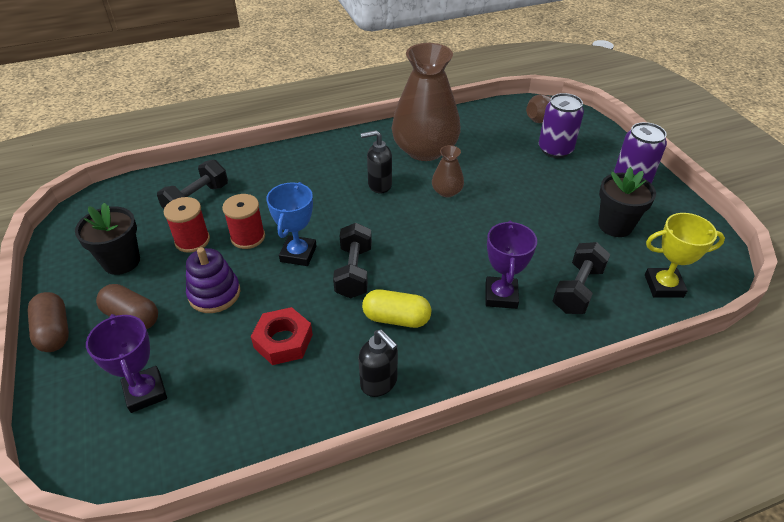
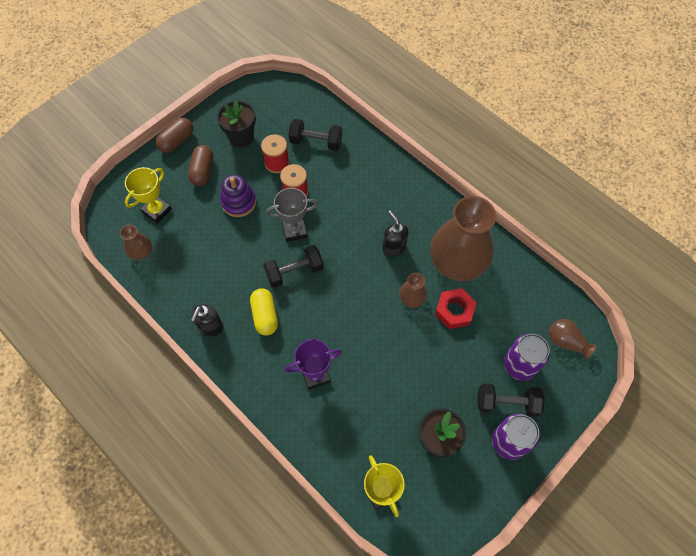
camera: 65 degrees right, 20 degrees up
purple trophy [86,314,167,413] -> yellow trophy [125,167,172,223]
red nut [251,307,313,365] -> red nut moved to [435,288,477,329]
blue trophy [266,182,317,266] -> grey trophy [265,188,318,242]
black dumbbell [553,242,610,314] -> black dumbbell moved to [477,383,545,417]
none -> brown vase [120,225,152,260]

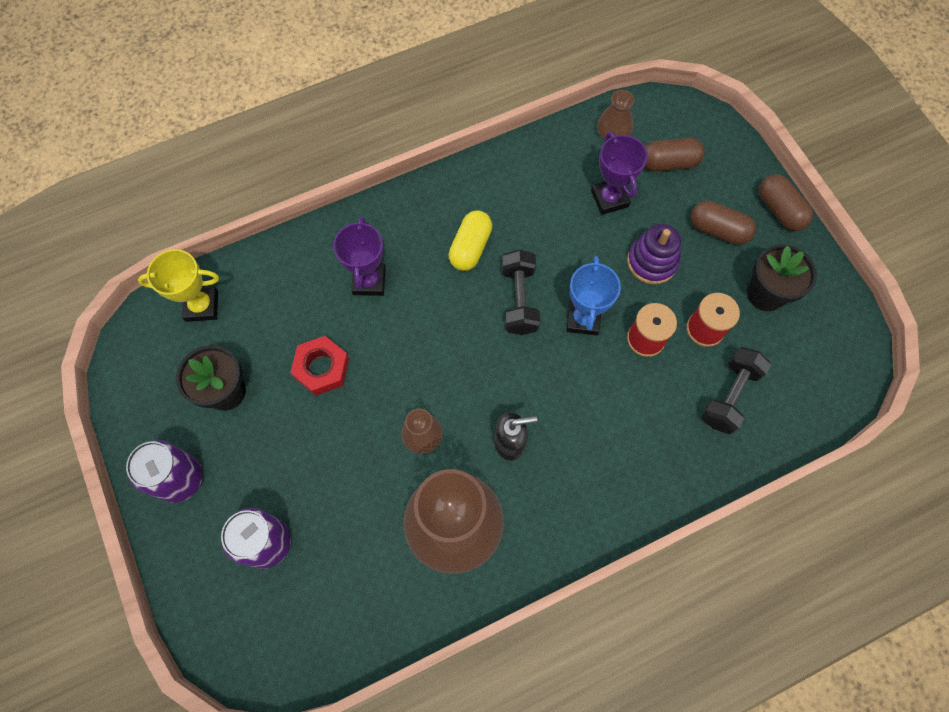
camera: 110 degrees right, 5 degrees up
yellow trophy [125,167,172,223] -> brown capsule [645,138,705,172]
black soap dispenser [191,304,223,336] -> none
yellow capsule [250,289,278,336] -> yellow capsule turned 75 degrees counterclockwise [448,210,492,271]
grey trophy [265,188,318,242] -> blue trophy [566,256,621,335]
red nut [435,288,477,329] -> red nut moved to [290,336,349,396]
black dumbbell [477,383,545,417] -> none
brown vase [549,319,596,359] -> none
none -> purple trophy [591,132,648,215]

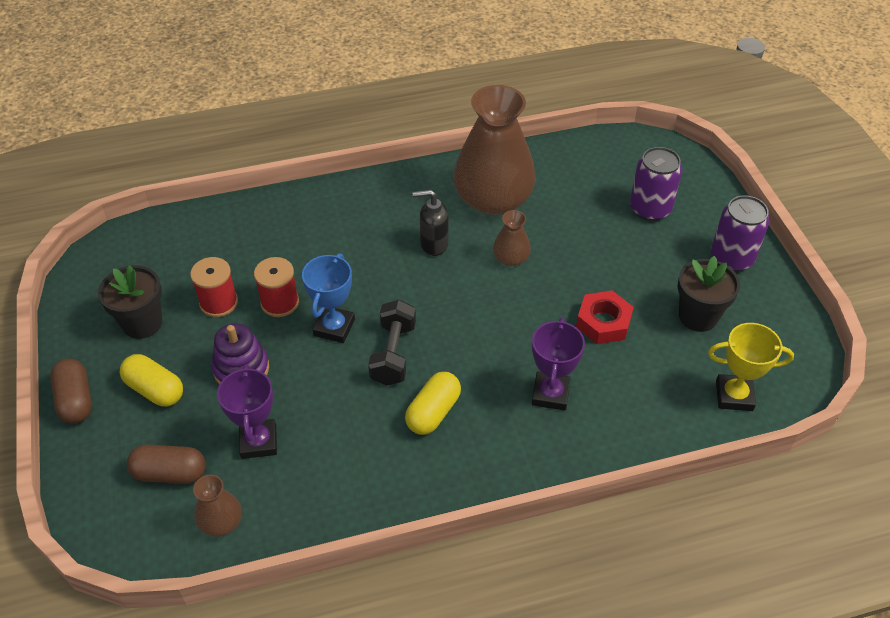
camera: 170 degrees left, 20 degrees down
brown capsule [691,201,756,245] -> yellow capsule [120,354,183,407]
black dumbbell [701,347,771,434] -> none

